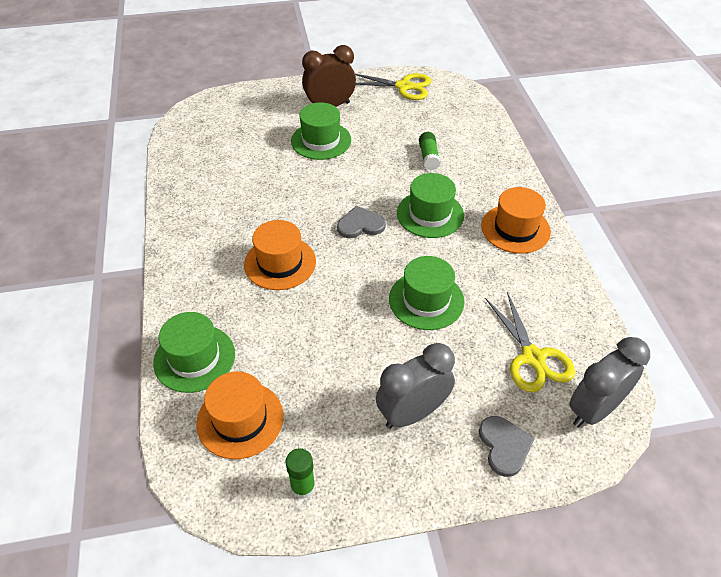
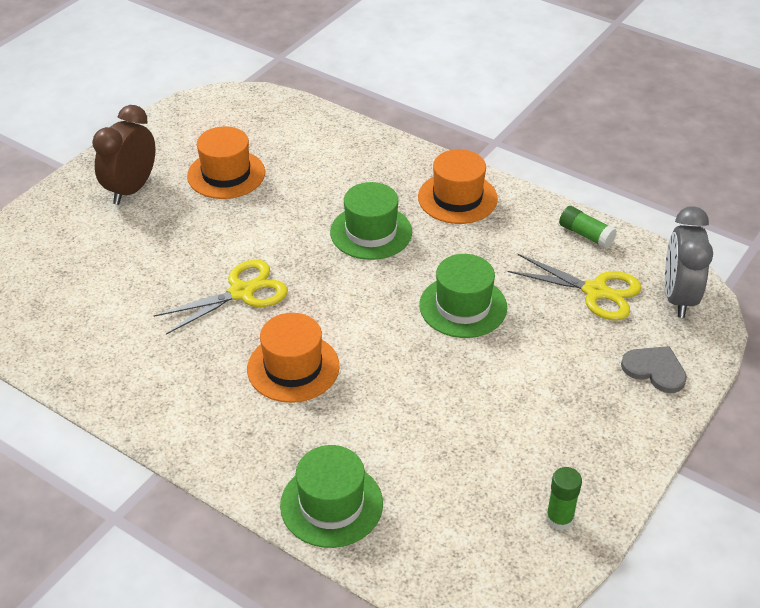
camera: 45 degrees left, 5 degrees down
orange hat [196,371,284,459] -> orange hat moved to [187,126,265,199]
green hat [291,102,351,160] -> none
grey heart [337,206,386,238] -> none
yellow scissors [355,73,432,100] -> yellow scissors moved to [154,260,288,335]
grey clock [376,343,455,429] -> none
green glue stick [419,132,440,171] -> green glue stick moved to [559,206,617,248]

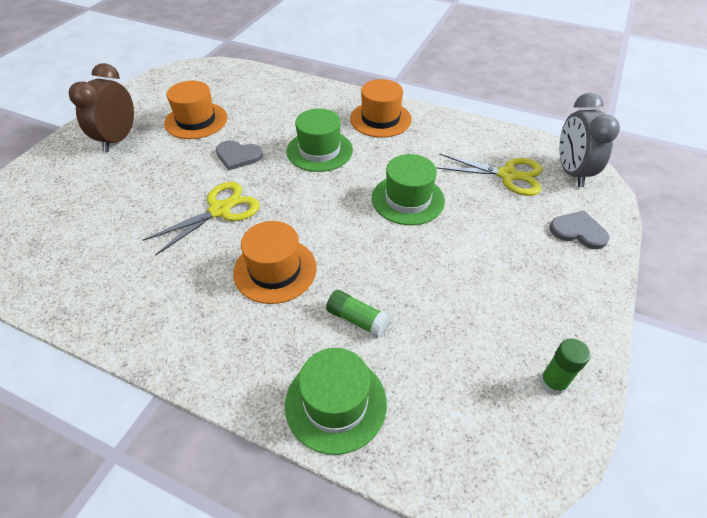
camera: 10 degrees left, 5 degrees up
green glue stick [559,206,617,248] -> green glue stick moved to [326,290,389,337]
none -> grey heart [216,140,263,170]

